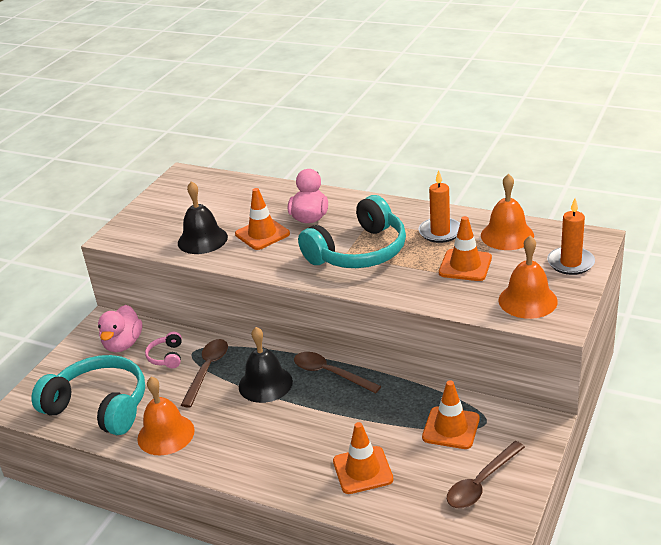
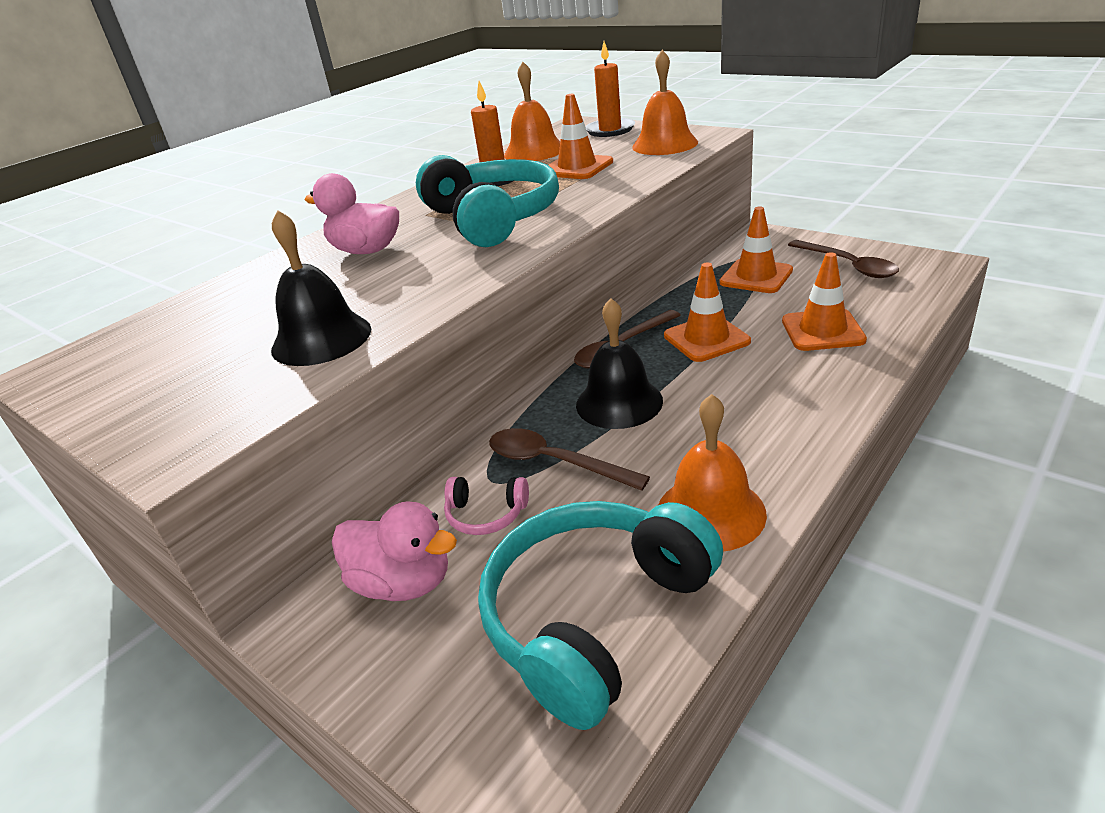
camera: 75 degrees left, 0 degrees up
orange traffic cone [235,188,290,250] -> orange traffic cone moved to [664,263,751,362]

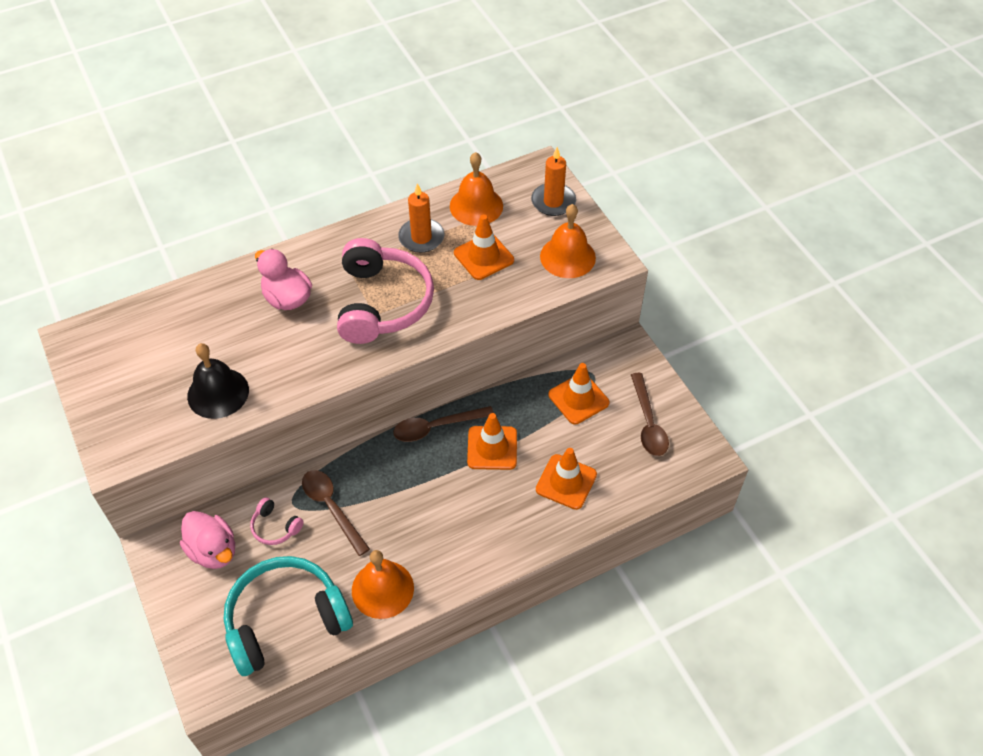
camera: 20 degrees right, 20 degrees up
turquoise headphones [416,155,559,247] -> pink headphones [337,238,434,344]
black bell [576,298,663,429] -> none

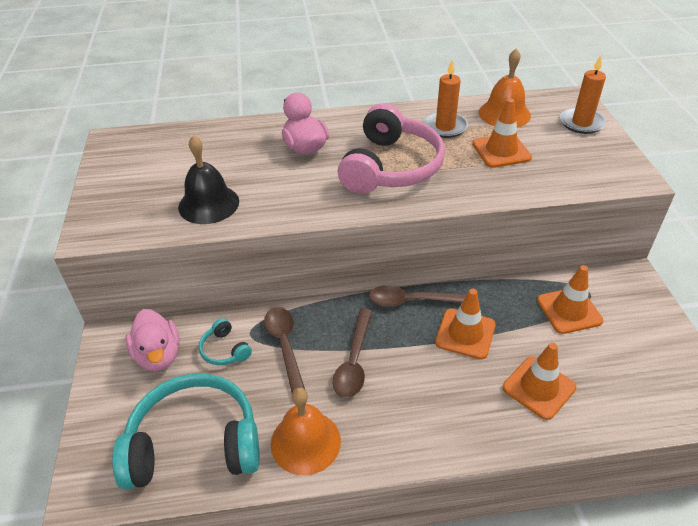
camera: 20 degrees right, 10 degrees down
pink headphones [250,497,304,545] -> turquoise headphones [199,318,252,365]
orange bell [540,204,596,278] -> none
brown spoon [631,373,669,456] -> brown spoon moved to [332,308,372,398]

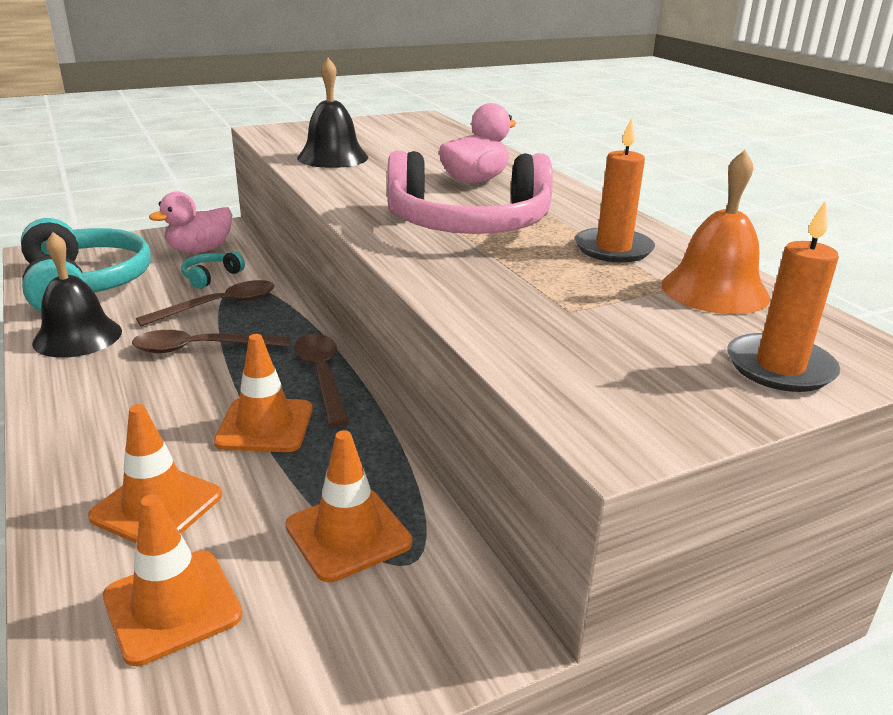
camera: 70 degrees right, 15 degrees down
orange bell [271,388,341,475] -> black bell [32,232,122,358]
orange traffic cone [472,99,532,168] -> orange traffic cone moved to [103,494,242,666]

